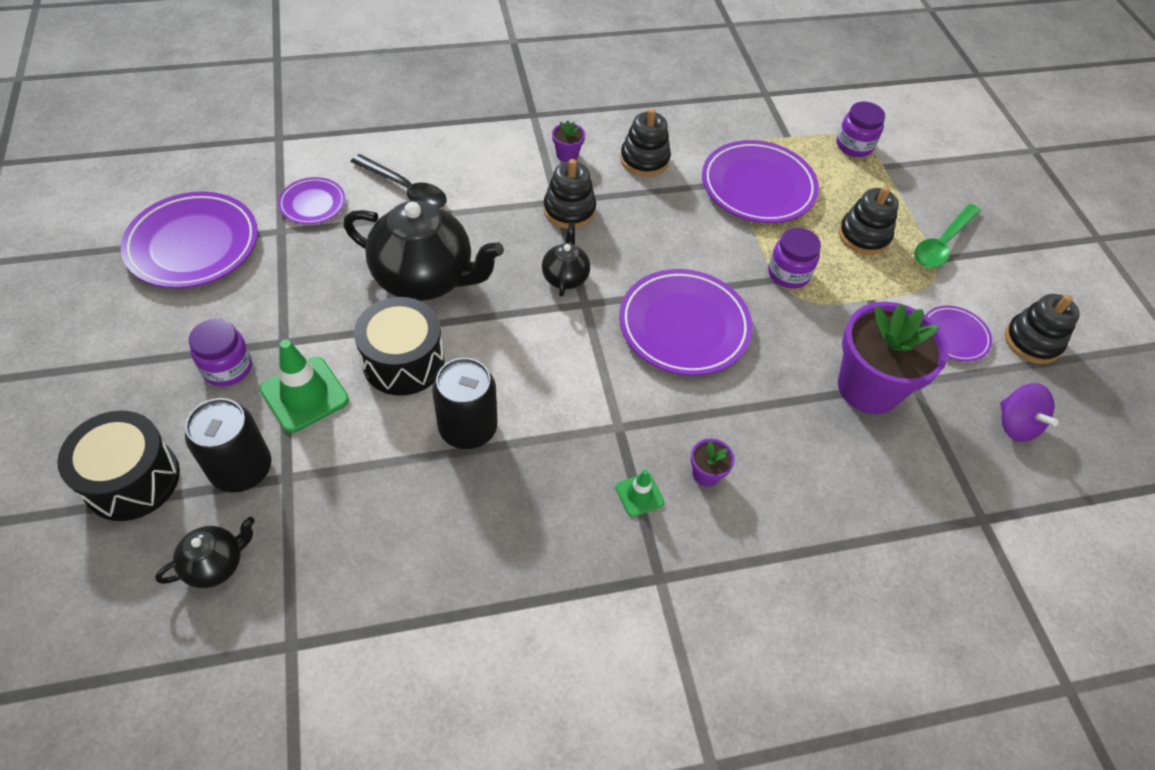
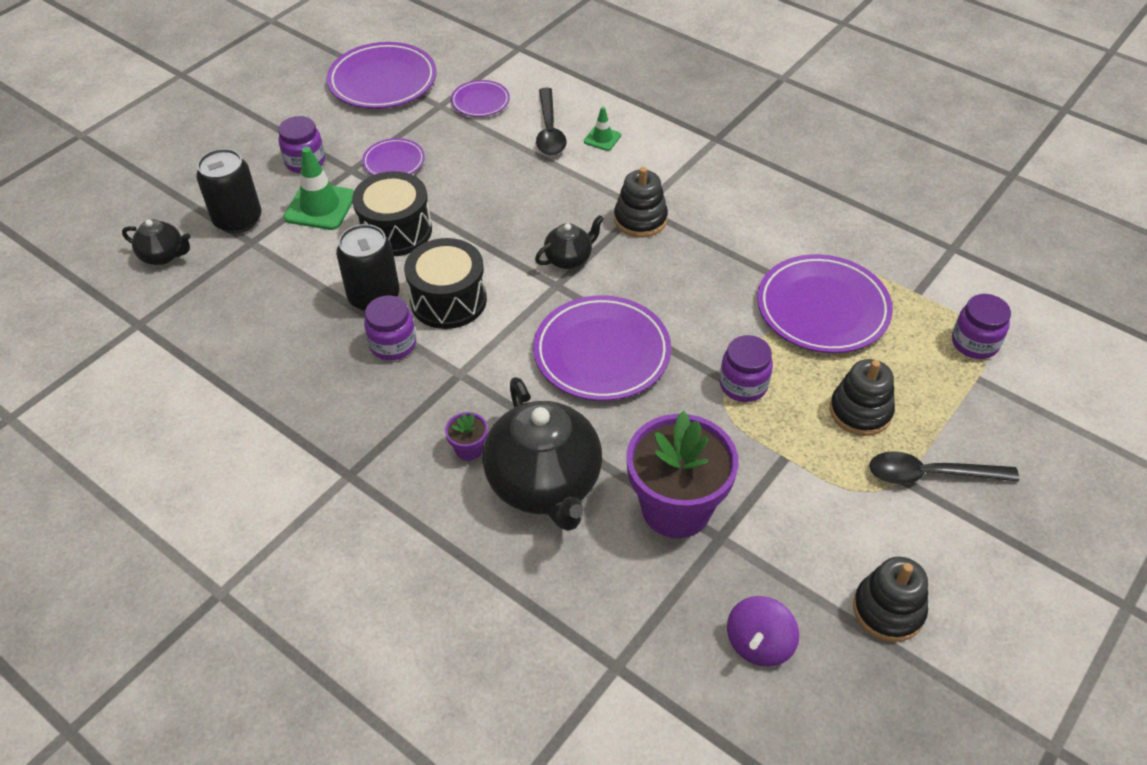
camera: 55 degrees right, 5 degrees down
black drum [57,411,180,521] -> black drum moved to [404,238,487,329]
black teapot [343,201,504,301] -> black teapot moved to [483,377,602,531]
purple flower pot [552,120,585,162] -> none
green traffic cone [615,469,664,517] -> green traffic cone moved to [584,107,621,151]
black stacking toy [620,108,671,177] -> none
green spoon [914,204,981,268] -> black spoon [869,451,1019,484]
purple plate [926,306,992,361] -> purple plate moved to [362,138,425,175]
none -> purple jar [364,296,416,361]

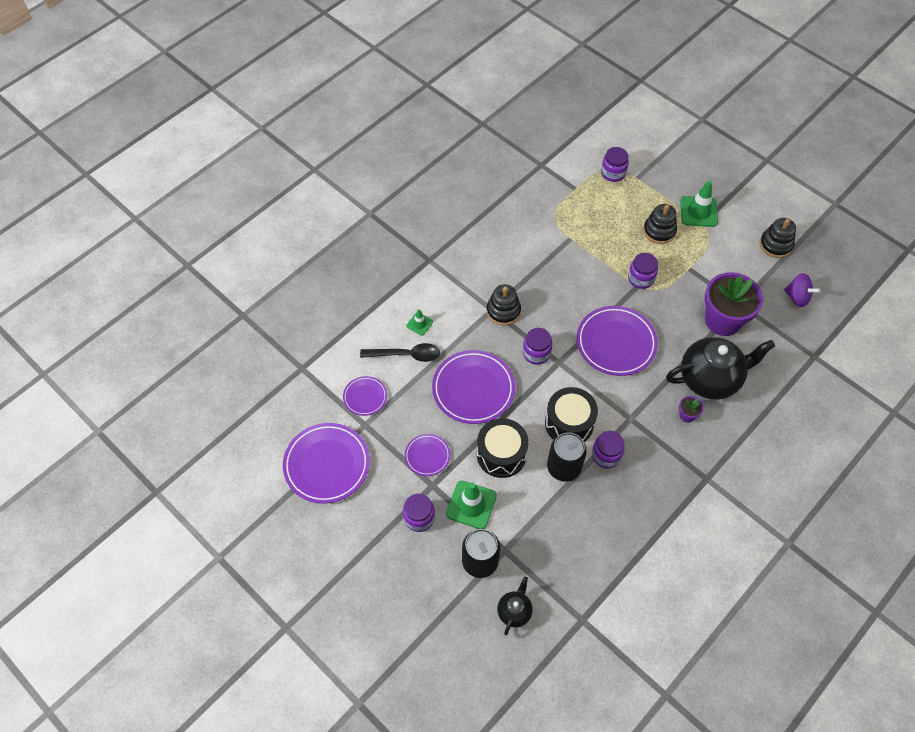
camera: 85 degrees left, 10 degrees up
black teapot [535,215,604,269] -> purple jar [523,328,552,365]
purple plate [757,254,893,353] -> purple plate moved to [432,350,515,424]
black spoon [869,451,1019,484] -> green traffic cone [680,181,718,227]

